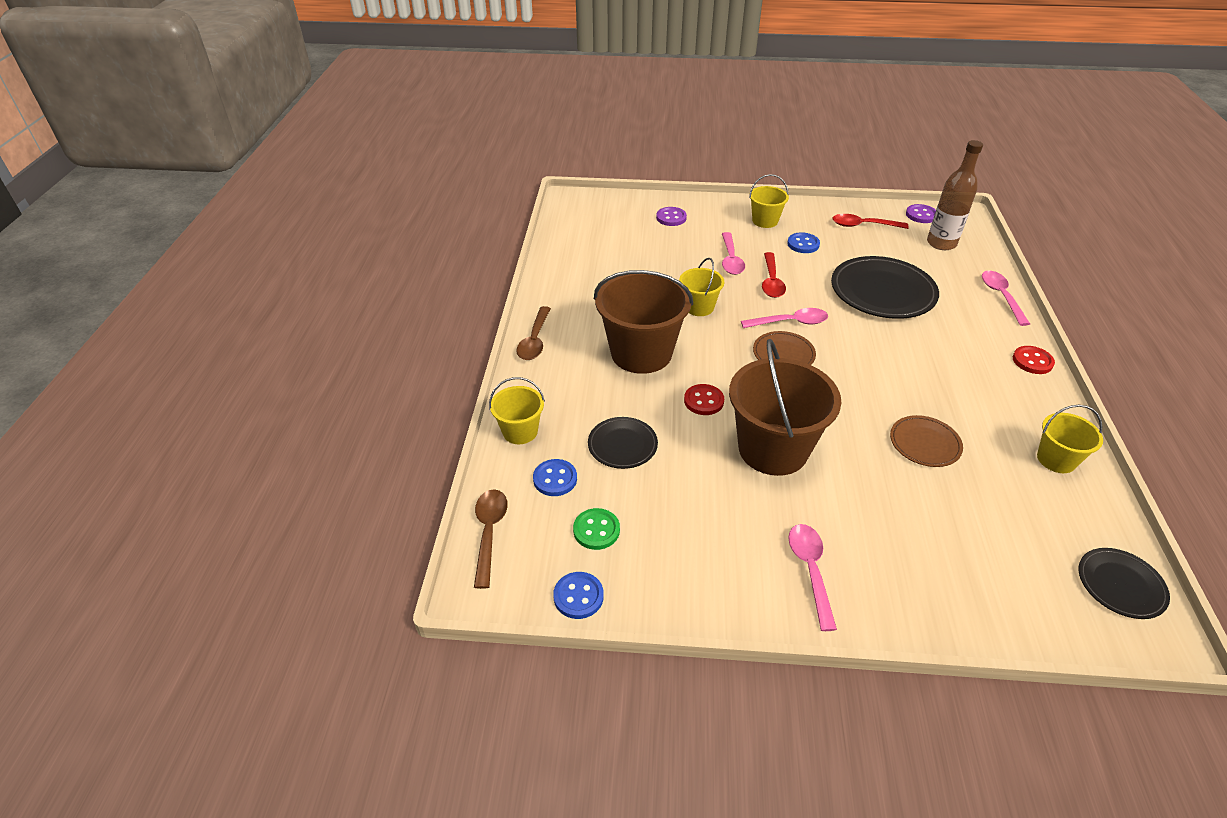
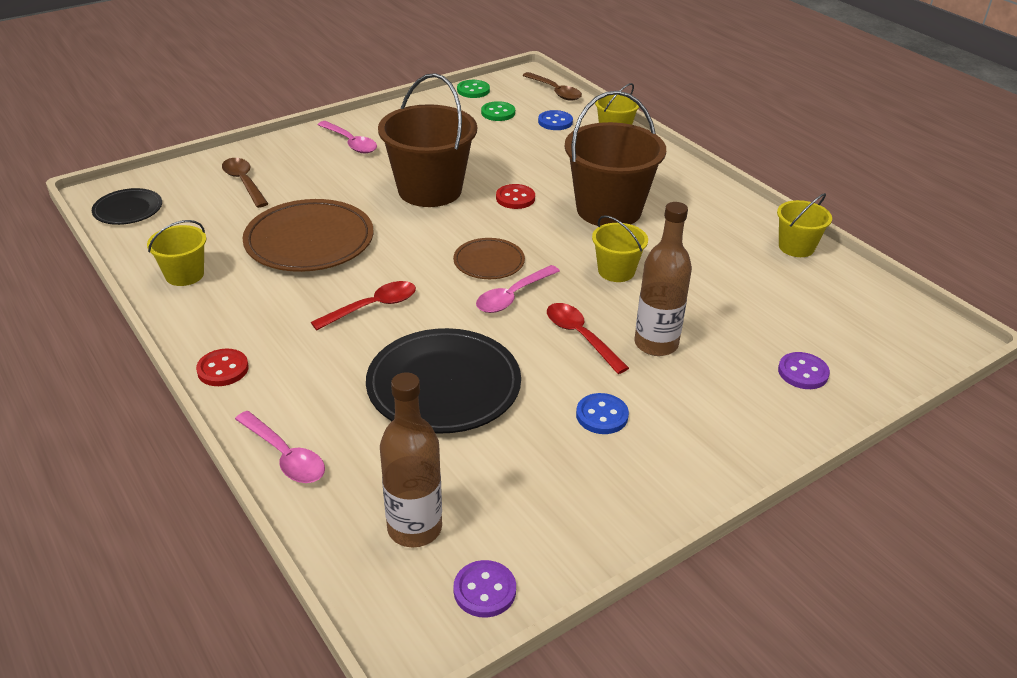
camera: 140 degrees right, 5 degrees down
brown spoon [516,306,551,360] -> brown spoon moved to [222,158,268,208]
blue button [553,572,604,619] -> green button [457,80,490,98]
black plate [588,417,658,469] -> none
pink spoon [722,232,745,275] -> brown bottle [634,202,692,356]
yellow bucket [749,174,789,228] -> yellow bucket moved to [777,193,832,257]
red spoon [832,214,909,229] -> red spoon moved to [311,281,416,330]
brown plate [890,415,963,467] -> brown plate [243,199,374,272], size x1.84

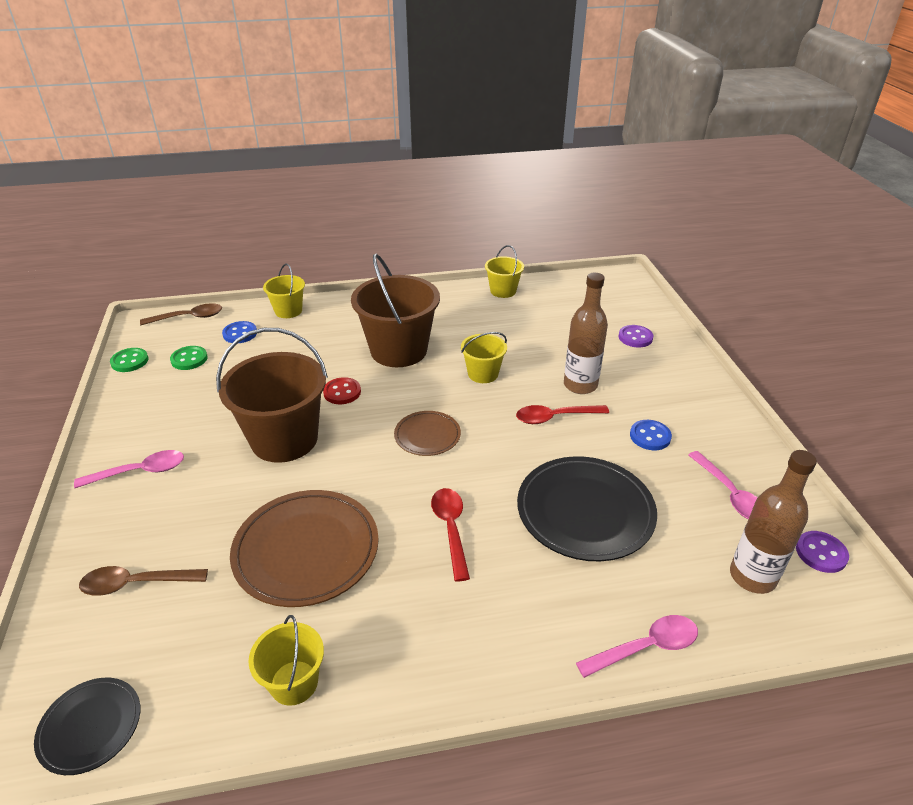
camera: 65 degrees left, 0 degrees up
red button [196,349,249,386] -> none
pink spoon [476,265,560,313] -> pink spoon moved to [688,451,758,519]

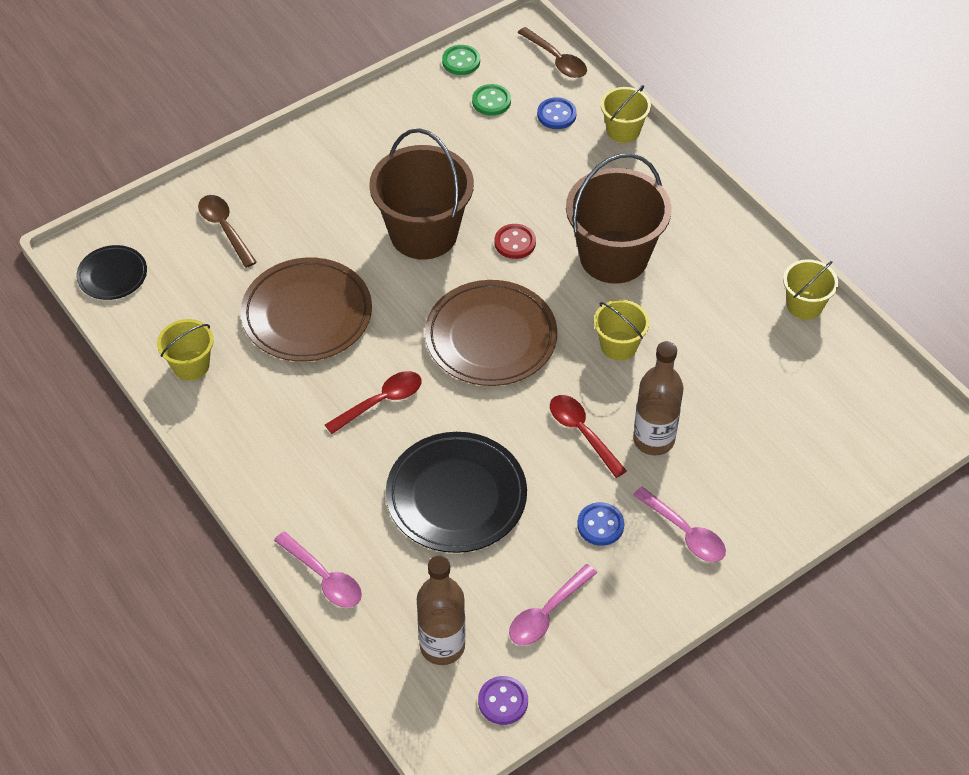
camera: 65 degrees right, 15 degrees up
pink spoon [74,450,184,488] -> pink spoon moved to [633,487,726,562]
brown plate [394,411,461,456] -> brown plate [425,280,557,386], size x1.84
purple button [619,325,653,347] -> none

